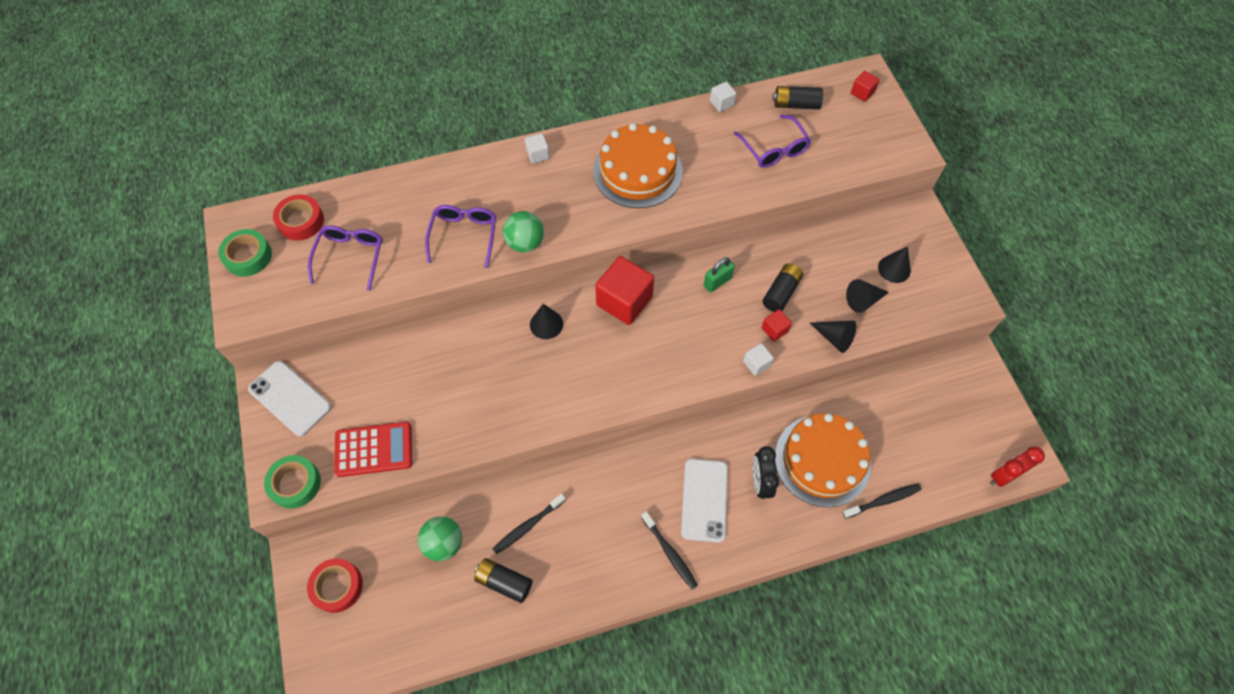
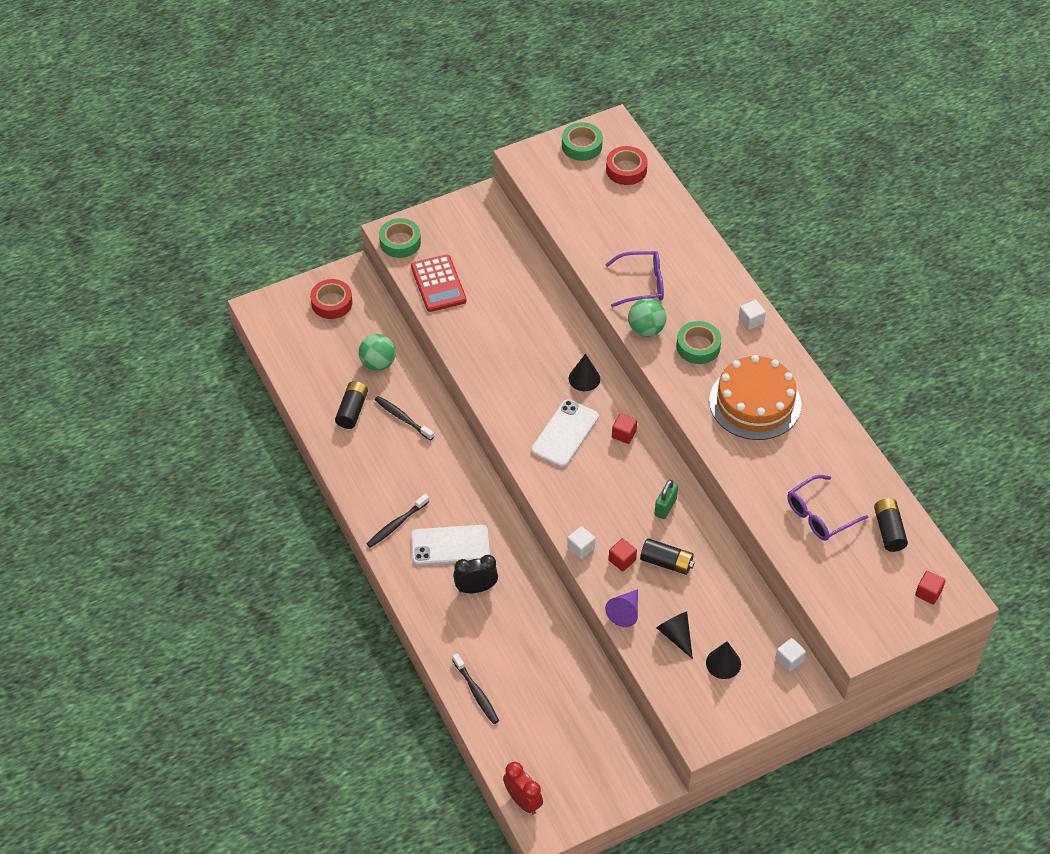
camera: 80 degrees right, 10 degrees down
white phone [248,361,331,436] -> white phone moved to [531,399,599,467]
purple glasses [308,225,383,291] -> none
red cube [595,256,654,325] -> red cube [612,413,637,444], size x0.47
green padlock [704,257,735,292] -> green padlock turned 75 degrees clockwise [654,479,678,519]
white cube [710,82,736,112] -> white cube moved to [775,638,806,672]
orange cake [775,413,871,507] -> none
black cone [810,320,856,353] -> purple cone [605,589,638,627]
none -> green tape [677,321,721,364]

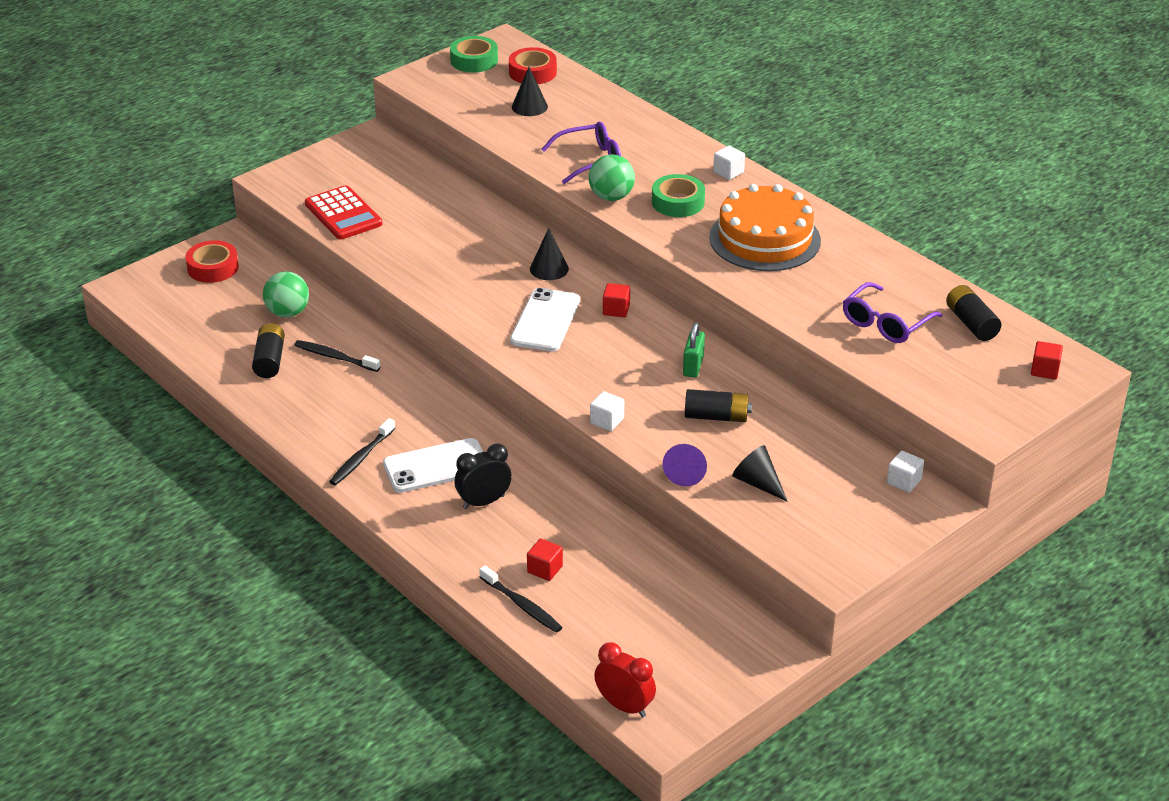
camera: 15 degrees left, 15 degrees down
green tape [379,218,421,258] -> none
red cube [609,538,637,572] -> red cube moved to [527,539,563,581]
black cone [706,641,741,679] -> black cone moved to [512,67,548,116]

